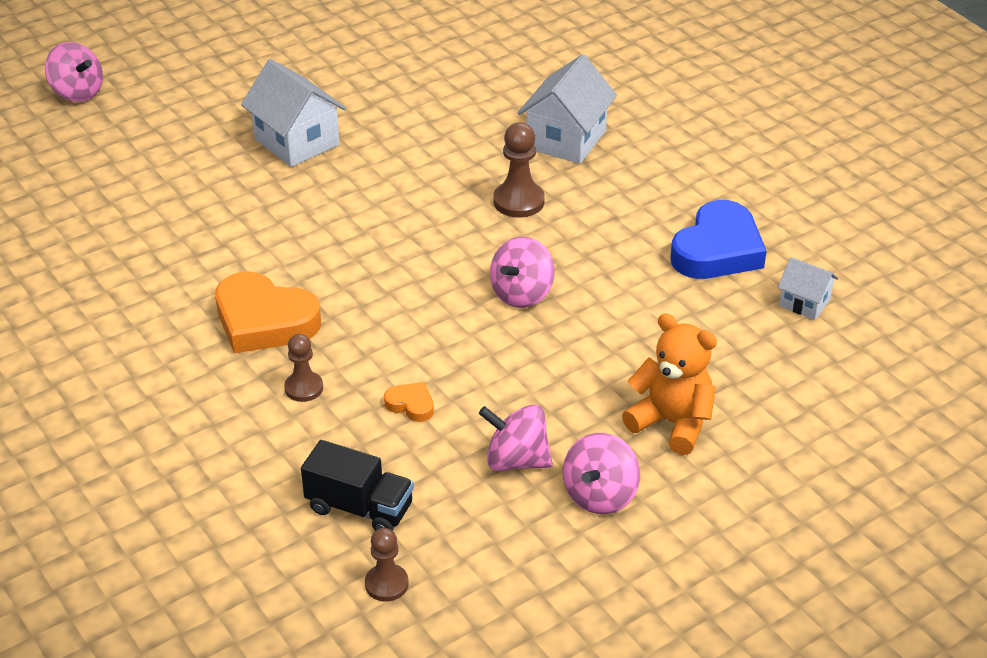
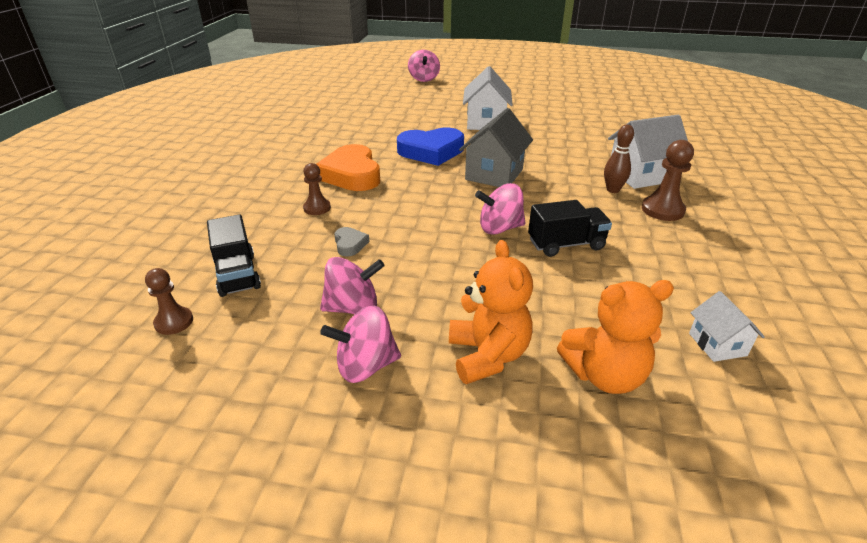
camera: 45 degrees right, 5 degrees down
orange heart [384,382,434,422] -> grey heart [334,227,369,256]
pink spinning top [479,405,553,471] -> pink spinning top turned 105 degrees clockwise [320,257,385,314]
brown pawn [493,123,545,218] -> brown pawn moved to [642,140,694,221]
blue heart [670,200,766,279] -> blue heart moved to [397,128,464,166]
none -> grey house [459,108,533,187]
none -> black truck [528,200,612,257]
none -> orange teddy bear [557,280,674,394]
none -> brown bowling pin [604,124,634,193]

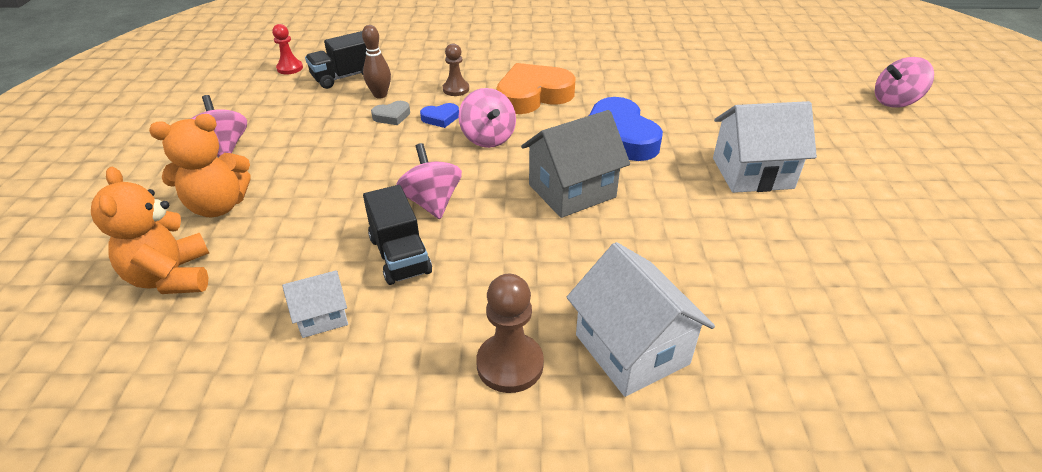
camera: 80 degrees right, 5 degrees up
brown pawn [145,268,193,335] -> red pawn [272,24,303,74]
pink spinning top [320,257,385,314] -> pink spinning top moved to [459,88,516,148]
grey house [459,108,533,187] -> grey house turned 45 degrees counterclockwise [521,110,630,218]
brown bowling pin [604,124,634,193] -> brown bowling pin moved to [362,25,391,99]
white house [689,291,765,362] -> white house moved to [282,270,348,338]
none -> blue heart [420,103,459,128]

